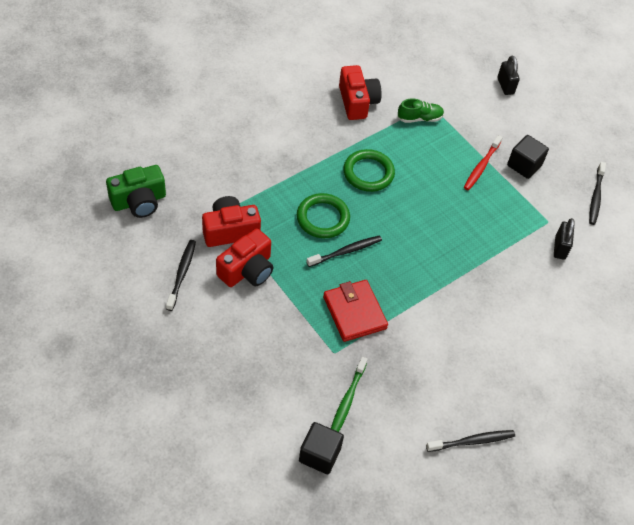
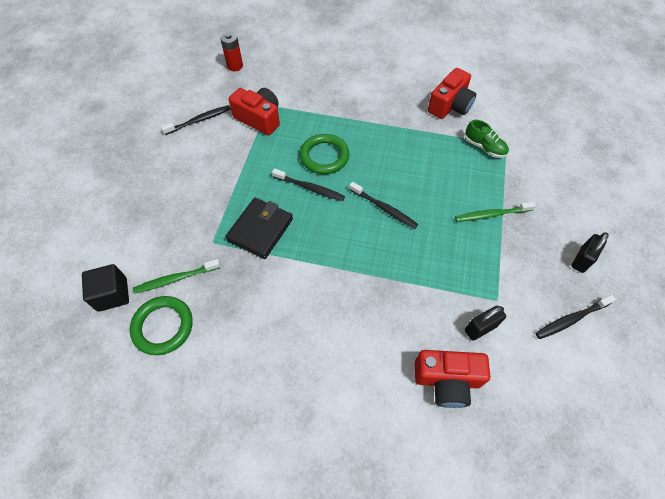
camera: 55 degrees right, 5 degrees up
green camera [106,165,166,218] -> red battery [220,32,243,71]
red camera [216,228,273,287] -> red camera moved to [415,350,490,408]
red wallet [323,280,388,342] -> black wallet [225,198,293,259]
green ring [343,149,395,192] -> green ring moved to [130,296,193,355]
black toothbrush [426,430,515,452] -> black toothbrush moved to [349,182,418,229]
red toothbrush [464,135,503,190] -> green toothbrush [455,202,536,222]
black padlock [498,55,520,95] -> black padlock moved to [572,232,609,273]
black cube [507,135,549,179] -> none

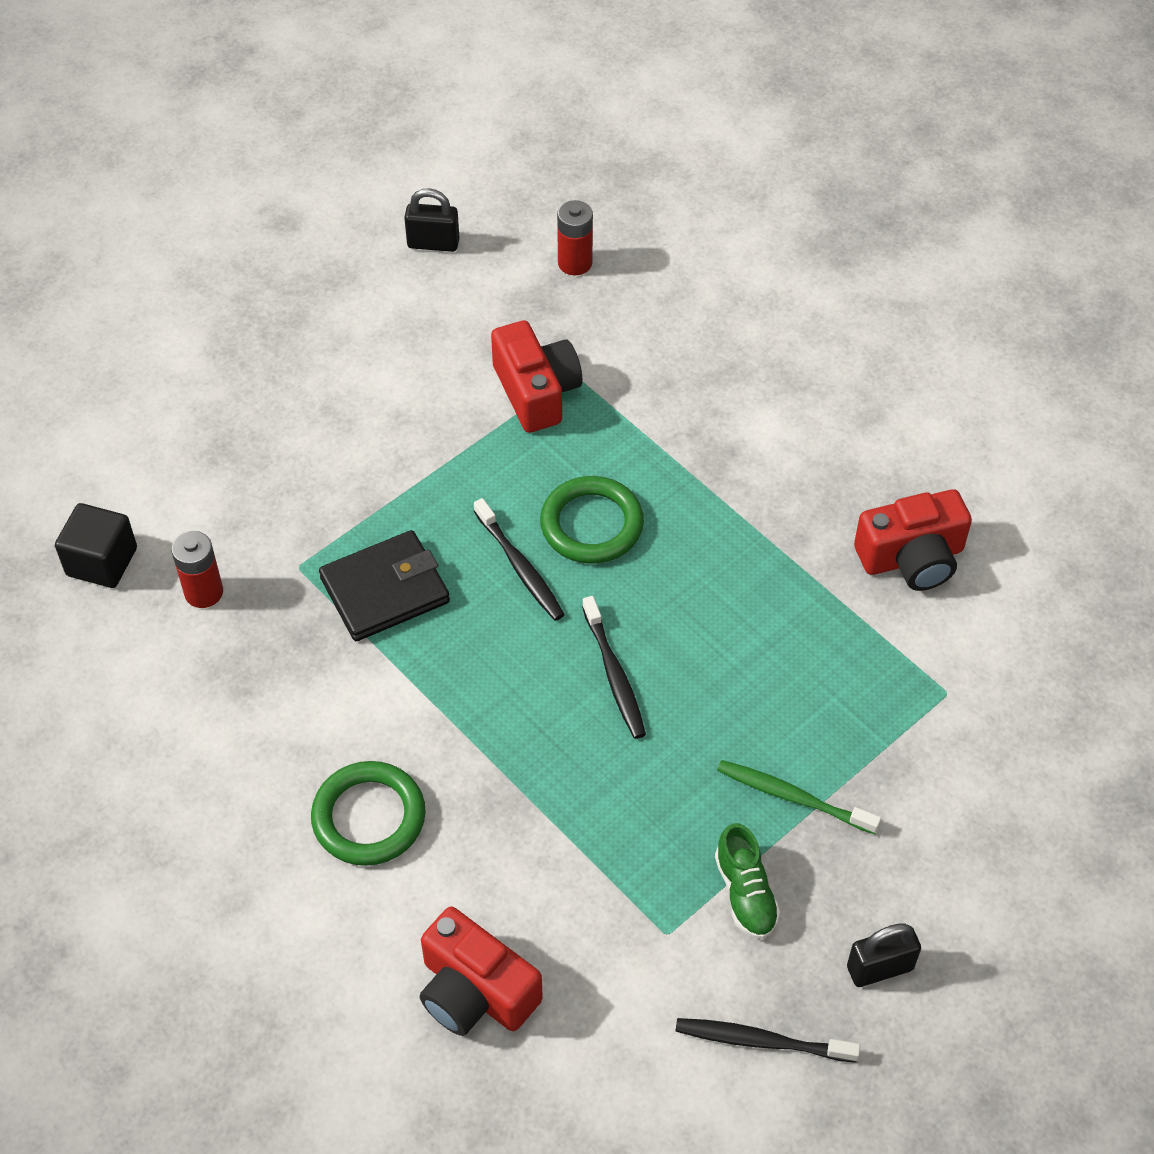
camera: 35 degrees right, 5 degrees down
green ring [130,296,193,355] -> green ring moved to [311,761,426,866]
green toothbrush [133,259,221,294] -> red battery [171,531,223,608]
black toothbrush [161,105,231,135] -> none
green shoe [465,120,509,158] -> green shoe moved to [715,823,781,939]
black padlock [465,306,506,341] -> black padlock moved to [404,188,460,252]

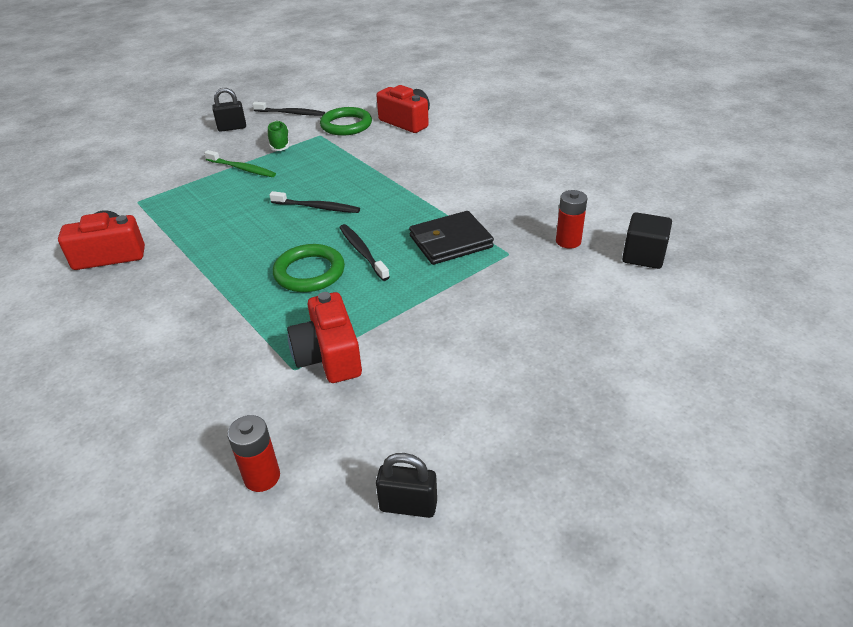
camera: 175 degrees left, 15 degrees down
green ring [311,761,426,866] -> green ring moved to [320,107,372,136]
black toothbrush [582,596,646,739] -> black toothbrush turned 120 degrees clockwise [269,191,360,213]

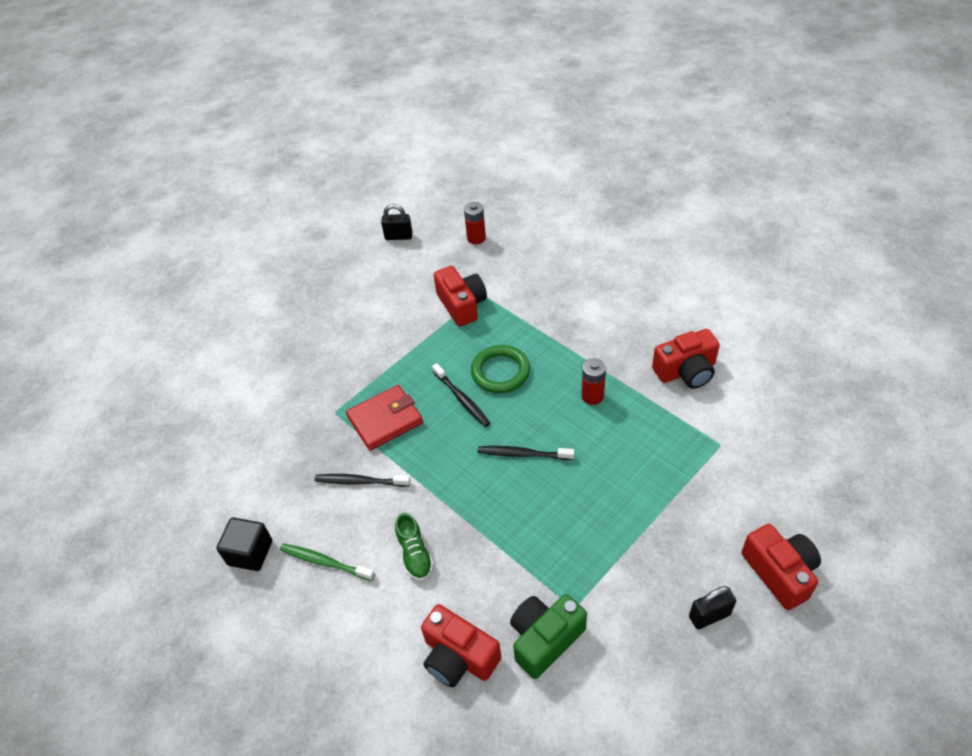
camera: 175 degrees right, 10 degrees up
green toothbrush [204,150,276,177] -> green toothbrush moved to [280,543,375,581]
black toothbrush [253,102,325,116] -> black toothbrush moved to [314,474,411,487]
green shoe [267,121,289,151] -> green shoe moved to [395,513,434,581]
green ring [320,107,372,136] -> green camera [510,594,587,679]
black wallet [409,211,494,265] -> red wallet [346,385,423,451]
red battery [556,190,587,249] -> red battery moved to [581,358,606,405]
black cube [622,212,672,269] -> black cube moved to [216,517,272,571]
none -> red camera [741,524,821,610]

